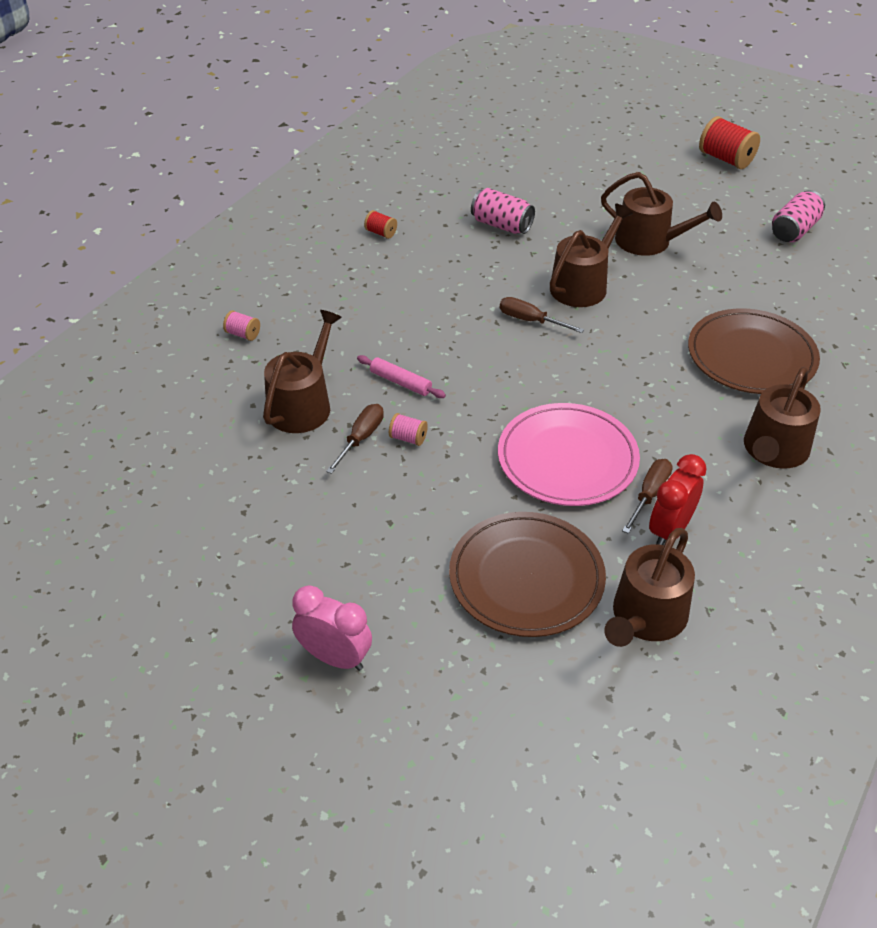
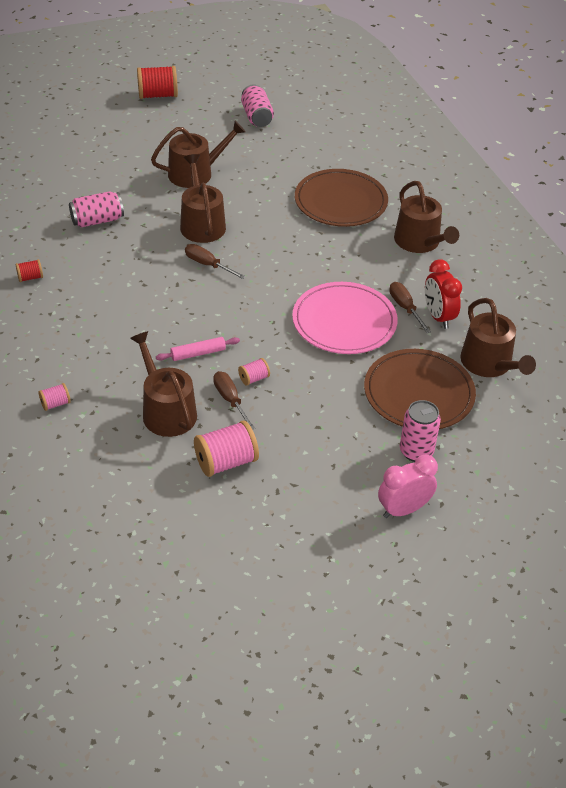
camera: 55 degrees left, 0 degrees up
brown screwdriver [500,297,584,333] -> brown screwdriver turned 60 degrees clockwise [185,244,245,279]
none -> pink spool [194,421,259,477]
none -> pink can [400,400,441,462]

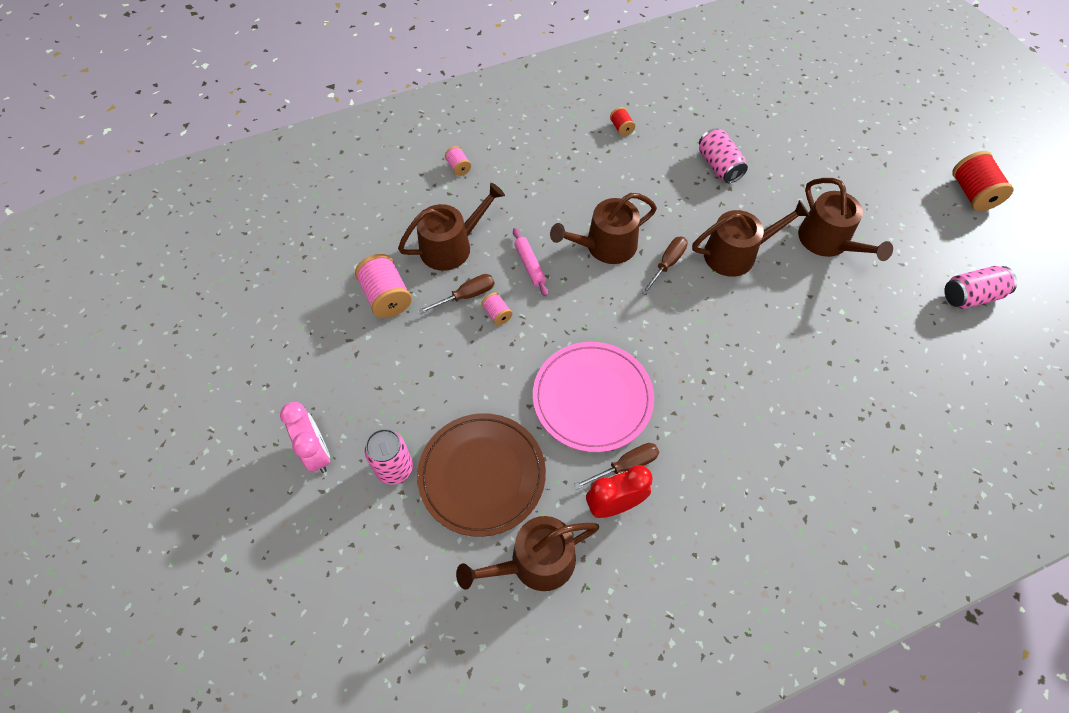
camera: 90 degrees right, 15 degrees up
brown plate [295,169,388,227] -> none
brown watering can [394,181,459,253] -> brown watering can moved to [550,193,657,264]

